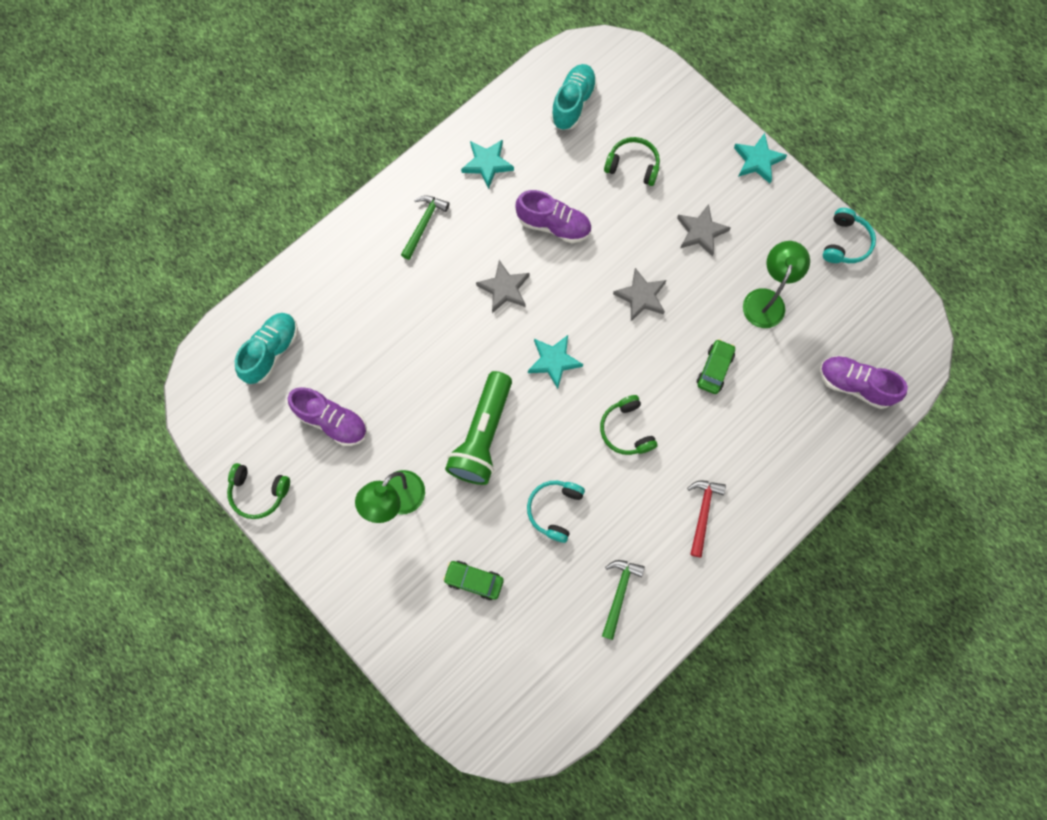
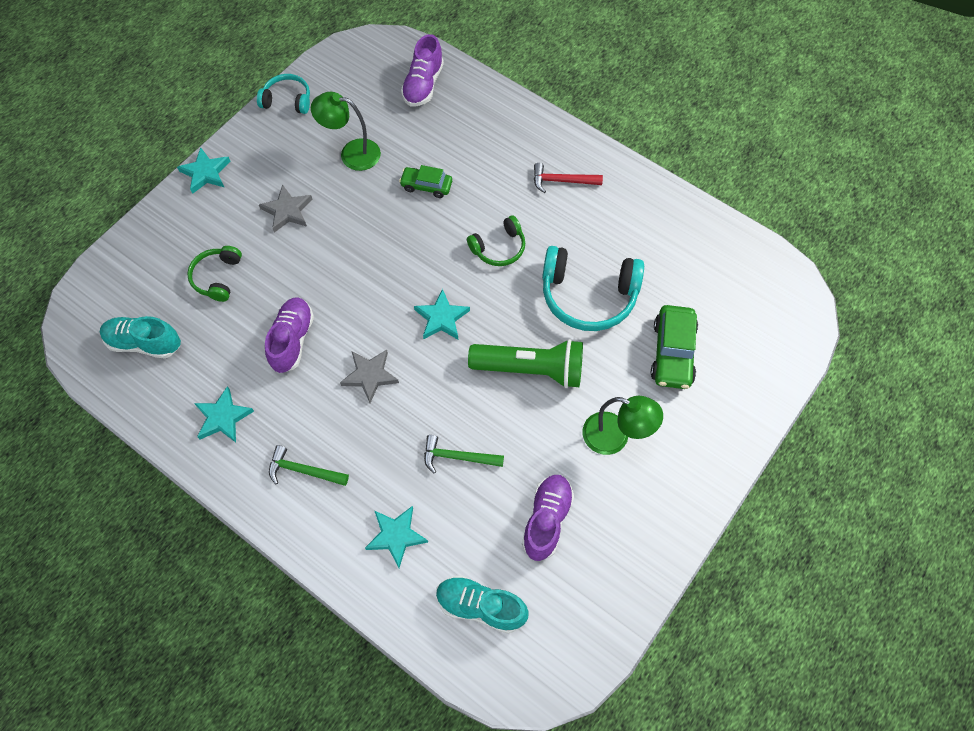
camera: 100 degrees left, 10 degrees down
green headphones [227,463,290,519] -> none
green car [443,561,504,600] -> green car [651,305,698,389], size x1.58
turquoise headphones [527,481,585,543] -> turquoise headphones [542,246,644,331], size x1.76
green hammer [602,560,645,640] -> green hammer moved to [424,435,504,474]
grey star [613,268,667,321] -> none
none -> turquoise star [365,506,428,568]

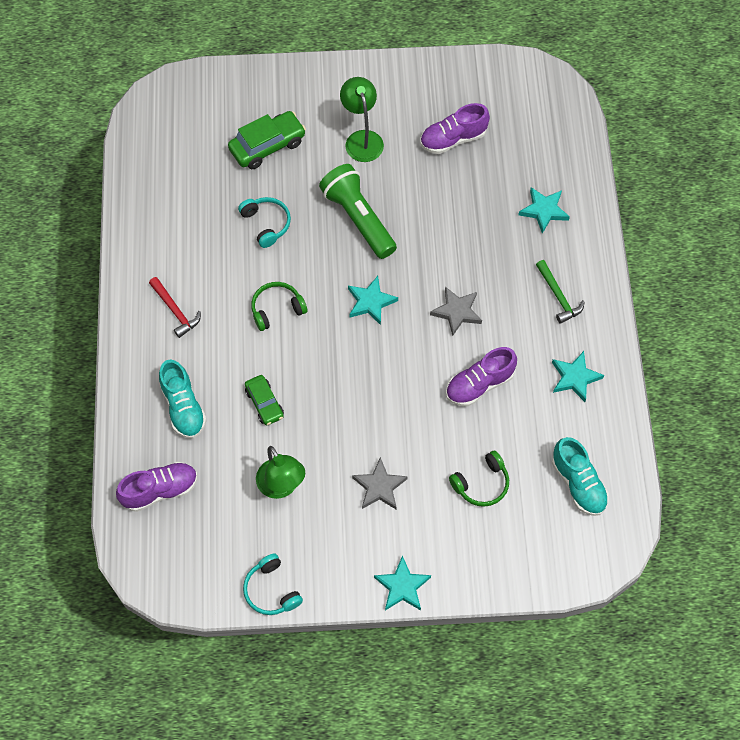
camera: 130 degrees left, 0 degrees up
green hammer [424,435,504,474] -> none
turquoise shoe [436,575,529,634] -> turquoise shoe moved to [159,359,207,439]
green headphones [467,216,525,266] -> green headphones turned 45 degrees counterclockwise [251,282,307,331]
turquoise headphones [542,246,644,331] -> turquoise headphones [238,197,291,248], size x0.57

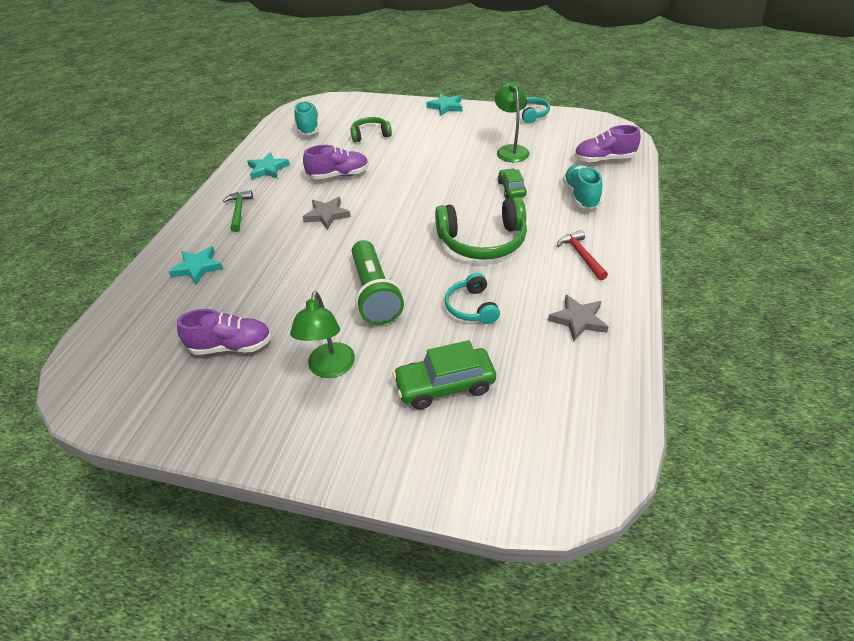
camera: 160 degrees left, 20 degrees down
green headphones [251,282,307,331] -> green headphones [435,197,527,260], size x1.76
turquoise star [348,276,398,325] -> none
grey star [352,457,408,509] -> grey star moved to [548,295,608,341]

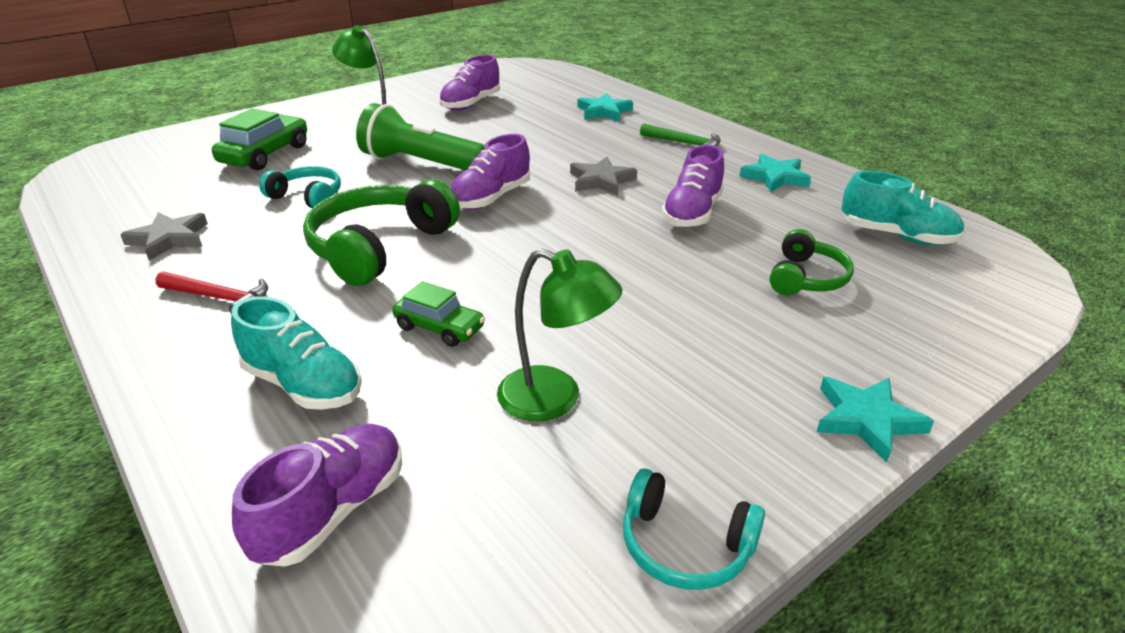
camera: 125 degrees right, 10 degrees down
none -> purple shoe [451,134,530,210]

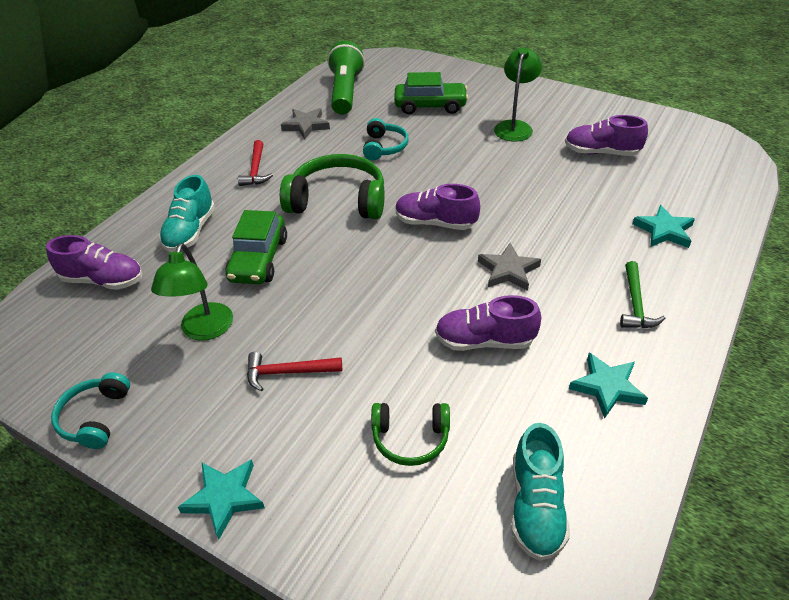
camera: 70 degrees right, 10 degrees up
green flashlight [356,103,484,170] -> green flashlight moved to [327,41,365,115]
green car [392,281,485,347] -> green car [225,210,287,284], size x1.58
none -> red hammer [247,352,342,392]

